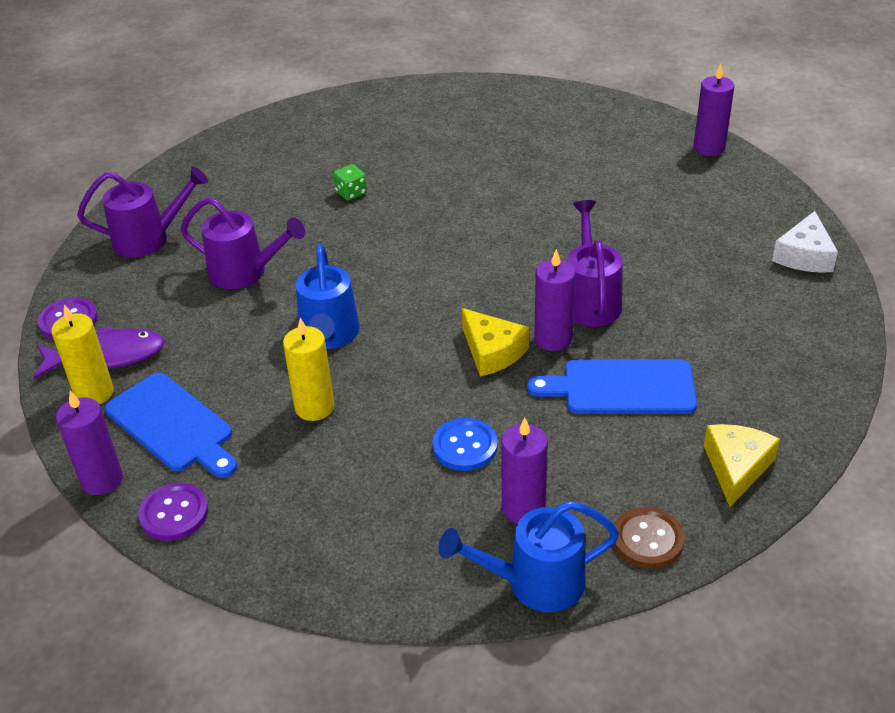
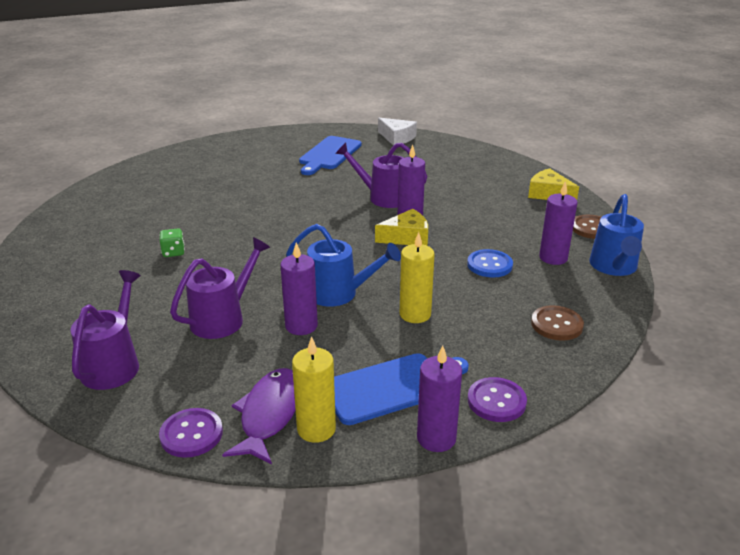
camera: 70 degrees left, 10 degrees down
blue cutting board [527,359,697,414] -> blue cutting board moved to [299,136,362,175]
purple candle [694,64,734,156] -> purple candle moved to [280,242,318,335]
none -> brown button [531,305,584,341]

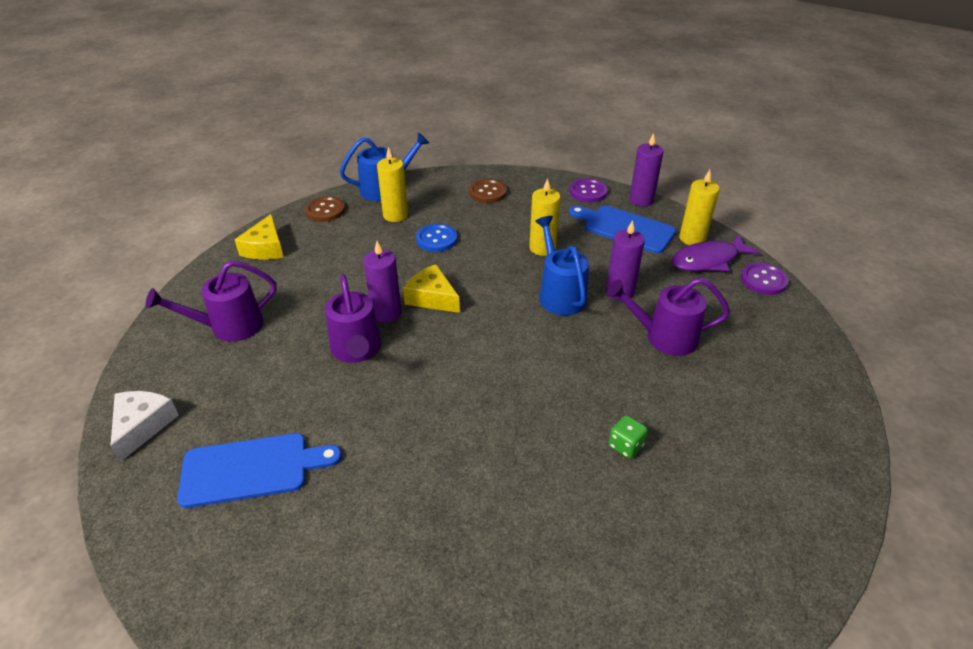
camera: 125 degrees left, 10 degrees up
purple watering can [70,270,141,390] -> purple watering can moved to [146,260,277,342]
purple candle [539,181,578,265] -> yellow candle [377,147,408,222]

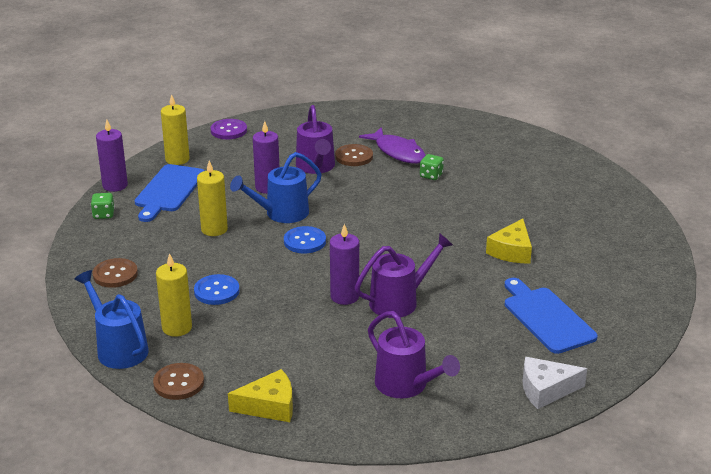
camera: 105 degrees left, 10 degrees down
yellow cheese [403,264,460,313] -> yellow cheese moved to [486,218,532,264]
purple button [570,178,608,203] -> green dice [91,193,115,219]
purple fish [671,234,760,271] -> purple fish moved to [359,127,426,164]
none -> blue button [284,226,326,253]
none -> brown button [335,144,373,166]

